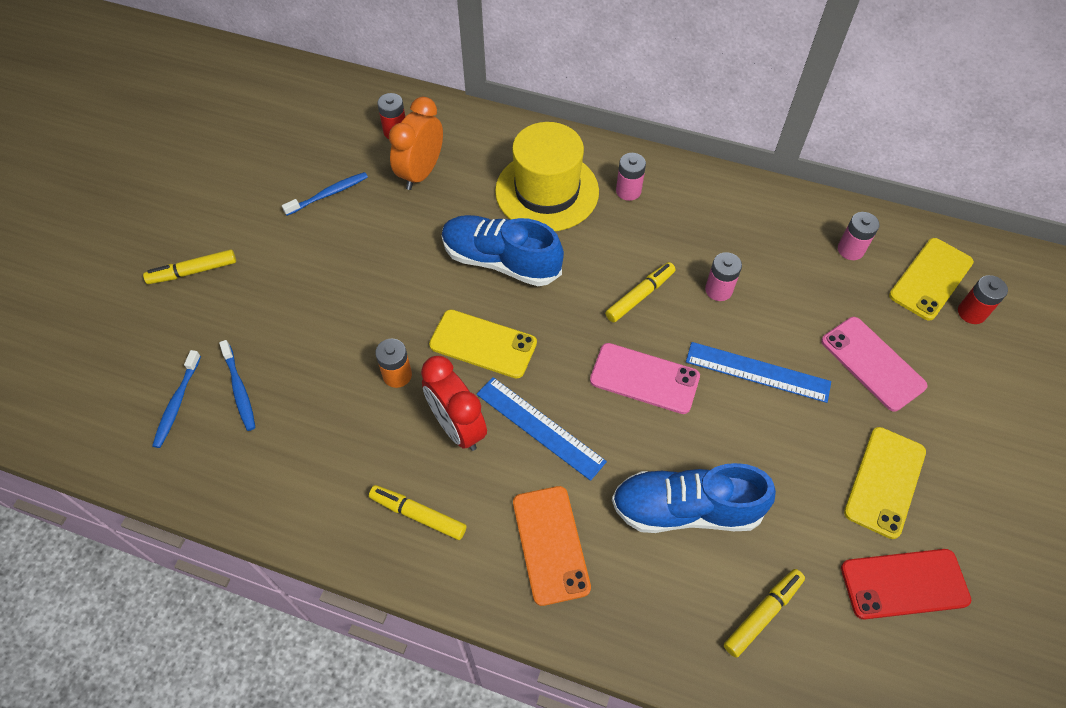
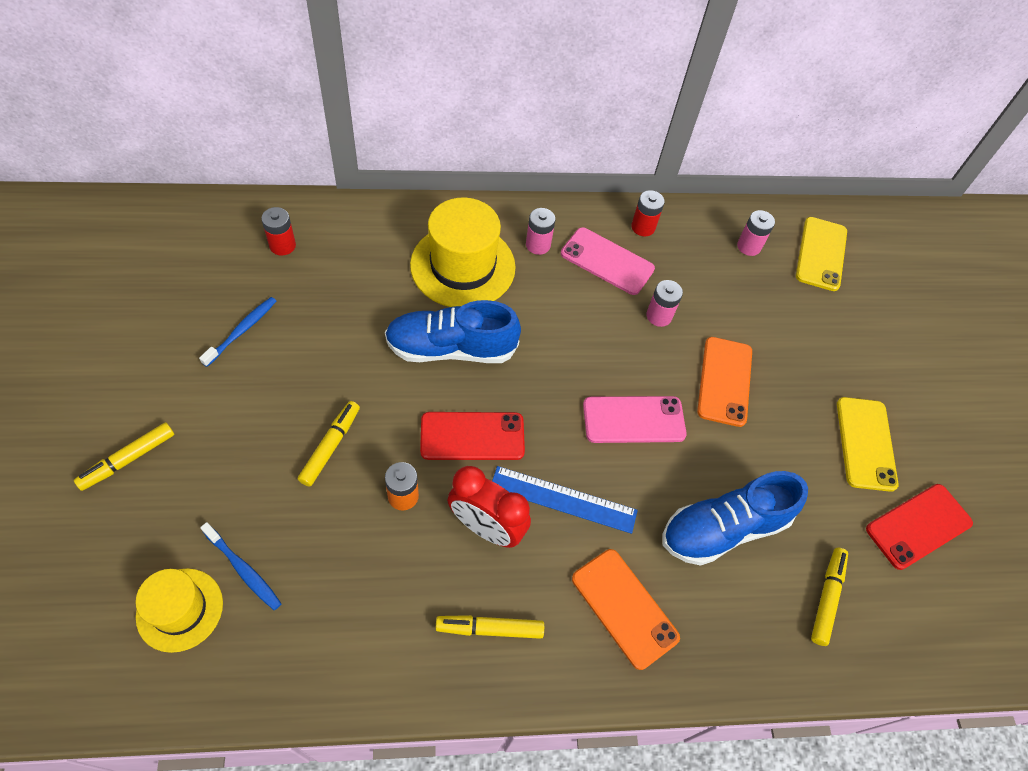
camera: 30 degrees left, 0 degrees up
blue toothbrush [152,350,201,448] -> yellow hat [136,568,223,653]
orange clock [389,97,443,190] -> none
yellow phone [429,310,537,378] -> red phone [420,412,525,460]
yellow marker [605,262,675,323] -> yellow marker moved to [298,401,360,487]
blue ruler [686,342,831,403] -> orange phone [697,337,752,427]
pink phone [821,317,928,411] -> pink phone moved to [561,227,655,295]
red battery [958,275,1008,324] -> red battery moved to [631,190,665,236]

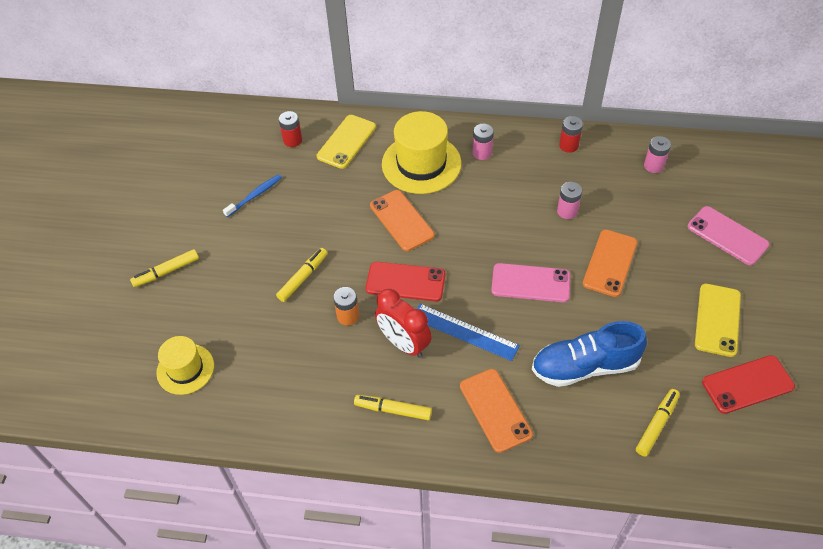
camera: 20 degrees right, 5 degrees down
blue toothbrush [200,522,282,610] -> none
blue shoe [385,300,521,363] -> orange phone [370,190,434,251]
pink phone [561,227,655,295] -> pink phone moved to [687,206,770,265]
yellow phone [796,217,847,291] -> yellow phone moved to [317,115,376,169]

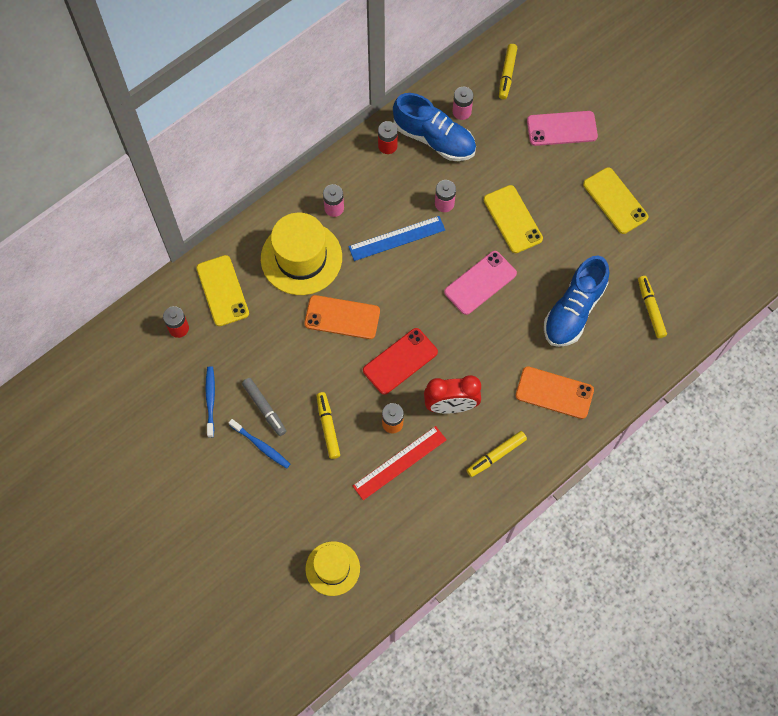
camera: 50 degrees left, 15 degrees up
yellow marker [130,249,199,287] -> yellow marker moved to [499,44,517,99]
blue ruler [417,304,520,361] -> blue ruler moved to [348,216,445,261]
orange phone [583,230,637,297] -> yellow phone [484,185,543,253]
red phone [702,355,795,414] -> none
none -> blue toothbrush [229,419,290,469]
none -> grey marker [242,378,286,436]
none -> red ruler [353,426,447,500]
none -> blue shoe [393,93,476,161]

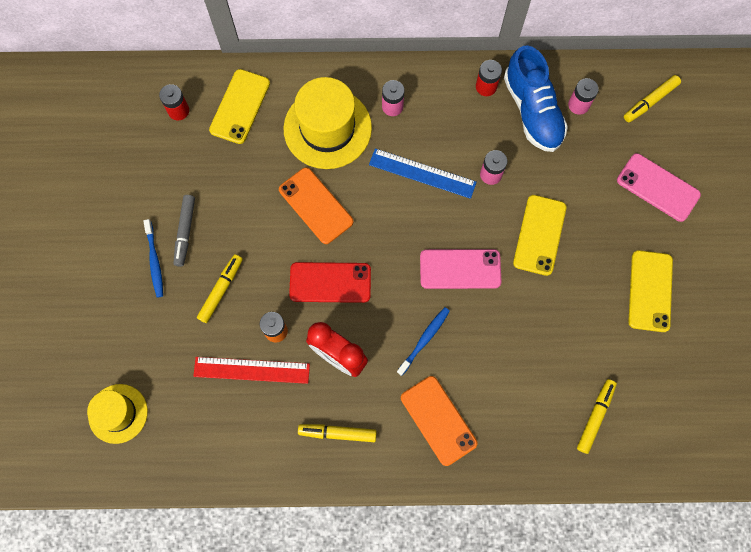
camera: 40 degrees right, 5 degrees up
blue toothbrush [205,366,215,438] -> blue toothbrush moved to [397,307,450,376]
blue shoe [544,256,609,347] -> none

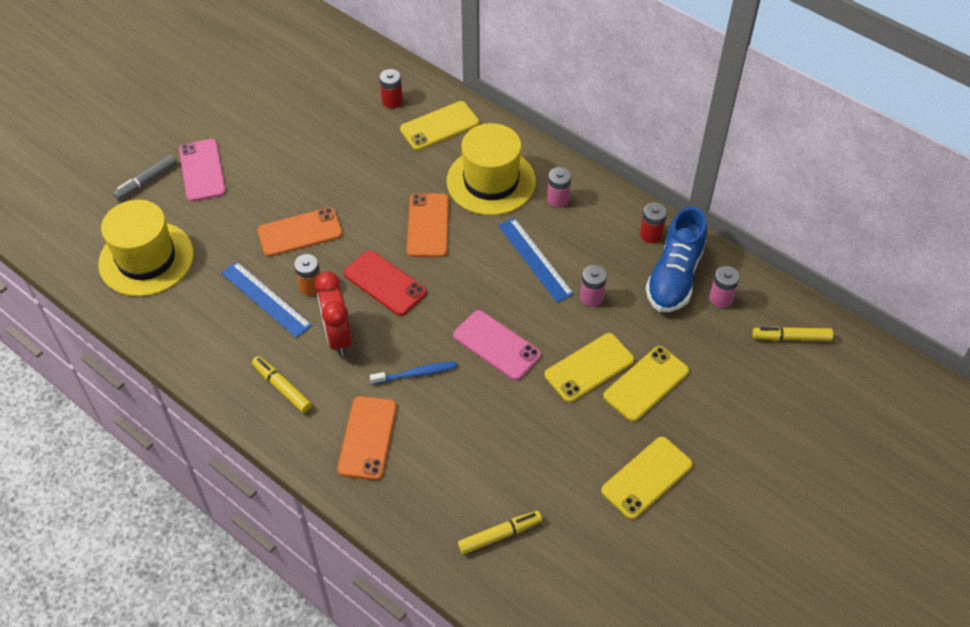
camera: 40 degrees right, 20 degrees down
yellow hat [87,384,148,444] -> yellow hat [98,200,194,297], size x1.64
blue toothbrush [144,219,163,298] -> none
grey marker [174,195,195,267] -> grey marker moved to [113,154,177,200]
red ruler [193,357,310,384] -> blue ruler [221,261,312,338]
yellow marker [197,254,243,323] -> orange phone [257,207,343,257]
pink phone [617,153,701,222] -> pink phone moved to [179,139,226,202]
none -> yellow phone [603,346,689,422]

